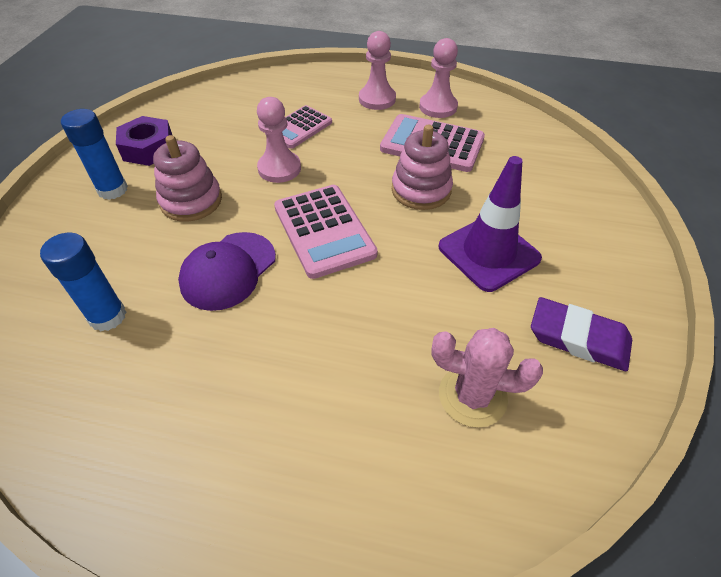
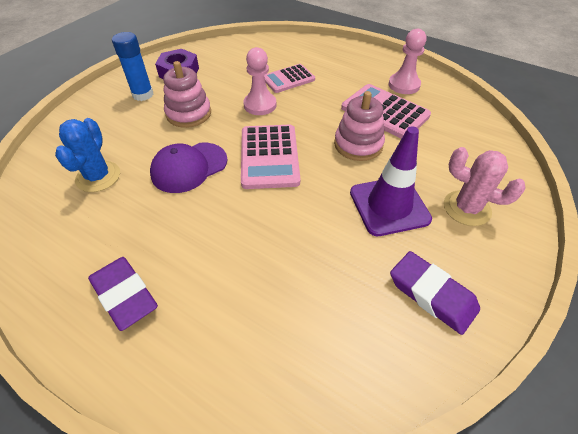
camera: 20 degrees right, 0 degrees up
blue glue stick [40,232,126,331] -> blue cactus [55,118,120,192]
pink pawn [359,31,396,110] -> none
pink cactus [431,328,543,428] -> pink cactus moved to [444,147,526,226]
none -> purple eraser [88,257,158,331]

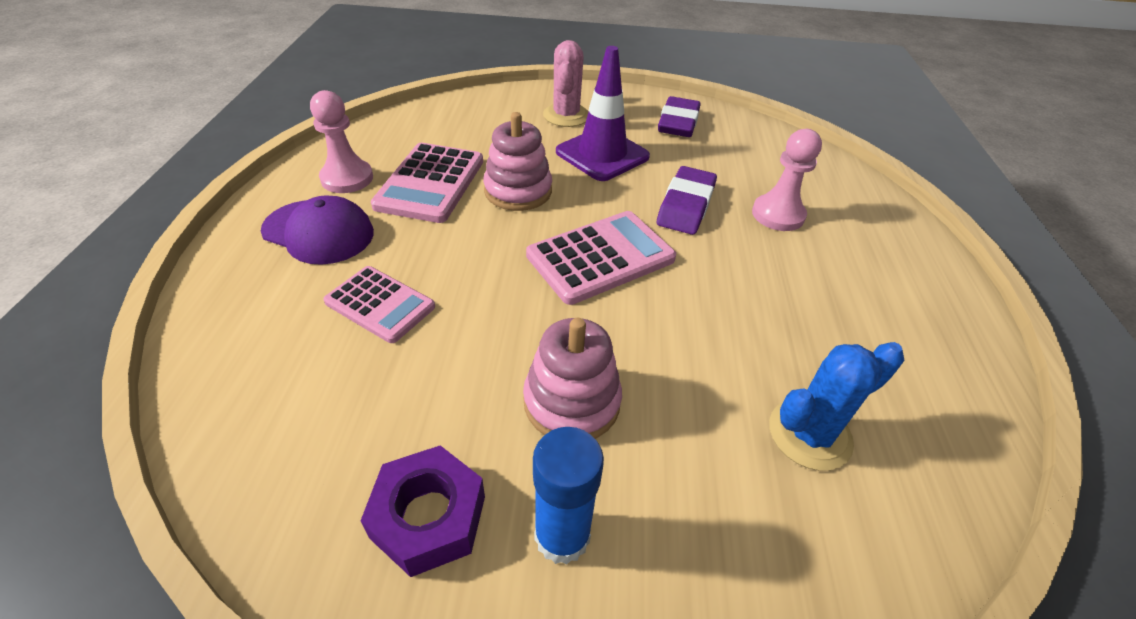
camera: 120 degrees left, 5 degrees down
purple eraser [88,257,158,331] -> purple eraser moved to [657,166,717,235]
purple cap [150,143,228,193] -> purple cap moved to [261,195,374,265]
pink pawn [243,47,276,115] -> pink pawn moved to [752,129,822,231]

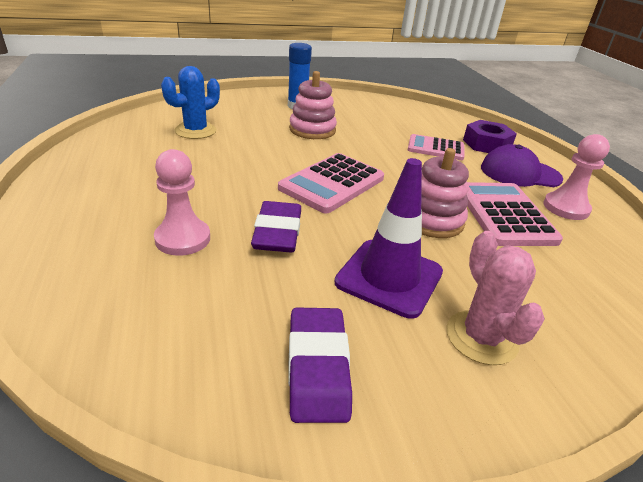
camera: 160 degrees right, 10 degrees down
purple nut [361,445,485,577] -> purple nut moved to [463,120,517,153]

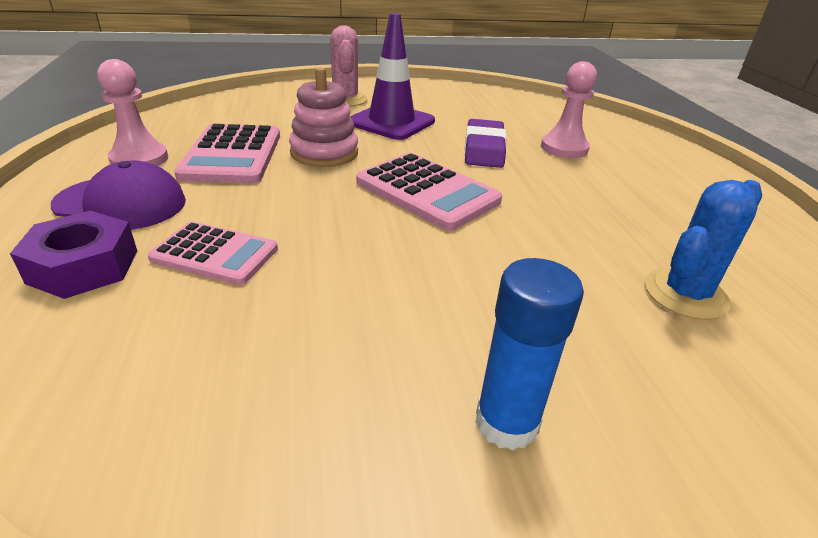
camera: 175 degrees left, 0 degrees up
pink calculator [278,153,384,214] -> pink calculator turned 90 degrees clockwise [356,153,502,231]
purple eraser [288,307,352,423] -> none
pink stacking toy [289,71,337,139] -> none

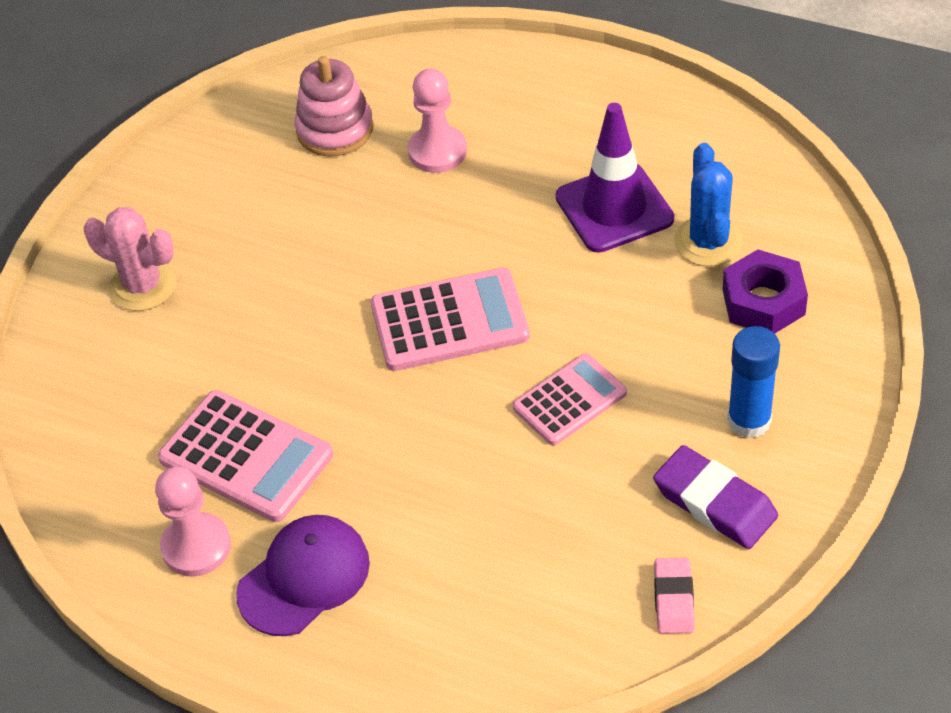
camera: 50 degrees left, 15 degrees up
purple nut [10,210,137,299] -> purple nut moved to [722,249,808,334]
pink calculator [148,221,278,285] -> pink calculator moved to [513,353,627,445]
pink stacking toy [289,67,358,167] -> pink stacking toy moved to [294,56,373,157]
purple traffic cone [350,13,435,140] -> purple traffic cone moved to [556,103,674,253]
purple eraser [464,119,507,168] -> purple eraser moved to [653,445,778,549]
none -> pink eraser [654,558,695,634]

